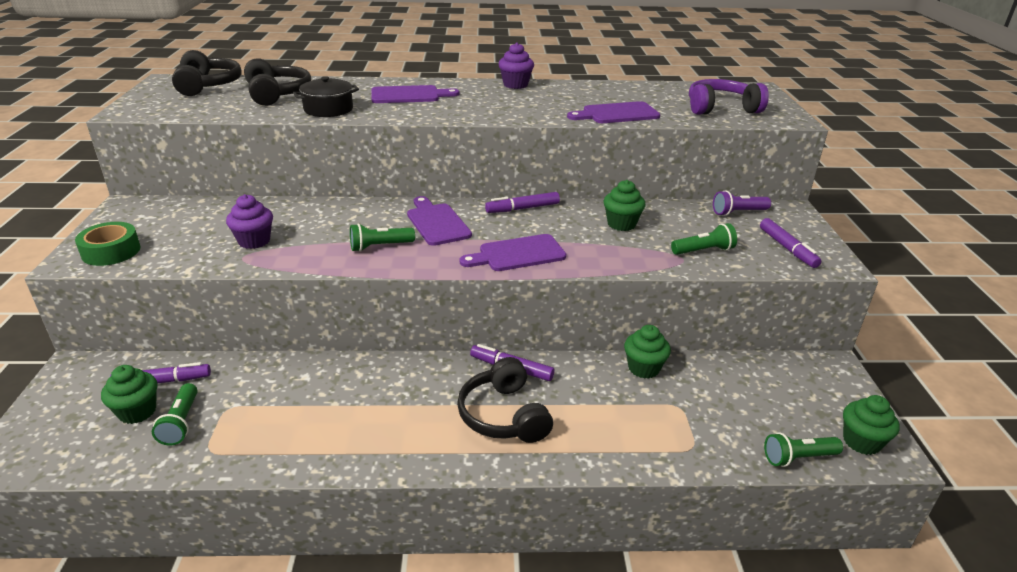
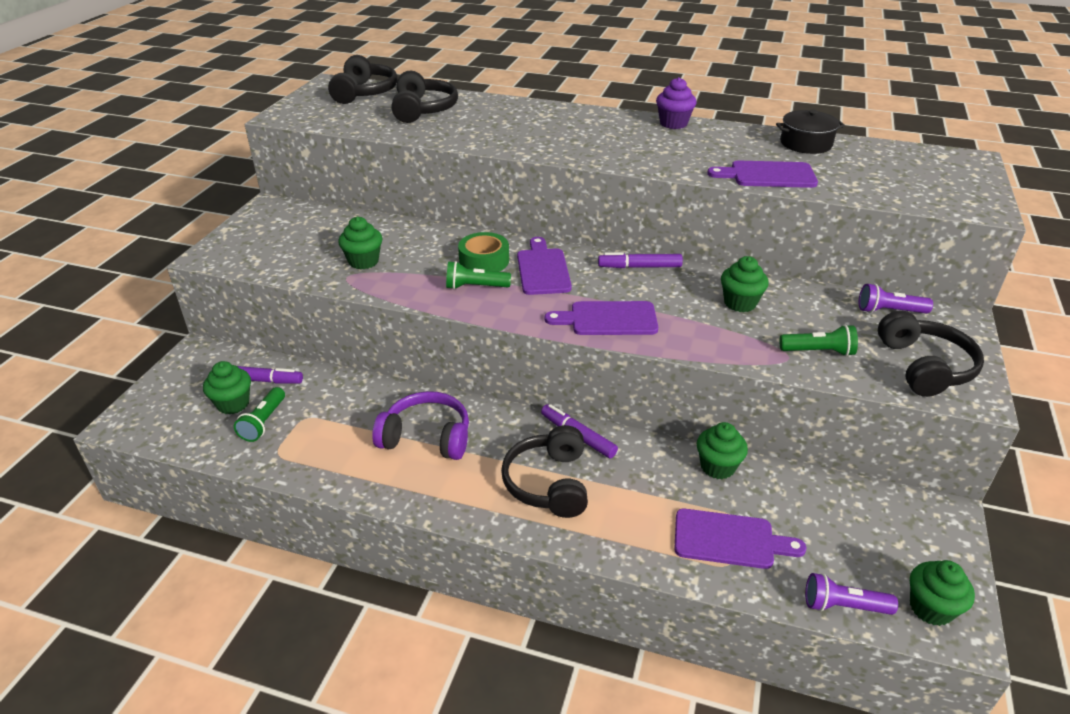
camera: 20 degrees right, 5 degrees up
green tape [75,222,141,266] -> green tape moved to [458,232,509,272]
purple cupcake [226,194,273,249] -> green cupcake [338,217,383,270]
black pot [293,76,359,117] -> black pot moved to [776,110,845,154]
purple cutting board [371,85,459,103] -> purple cutting board moved to [674,509,806,569]
purple headphones [689,79,769,115] -> purple headphones moved to [372,391,469,460]
purple marker [760,218,821,268] -> black headphones [878,310,984,397]
green flashlight [764,432,843,467] -> purple flashlight [805,573,898,615]

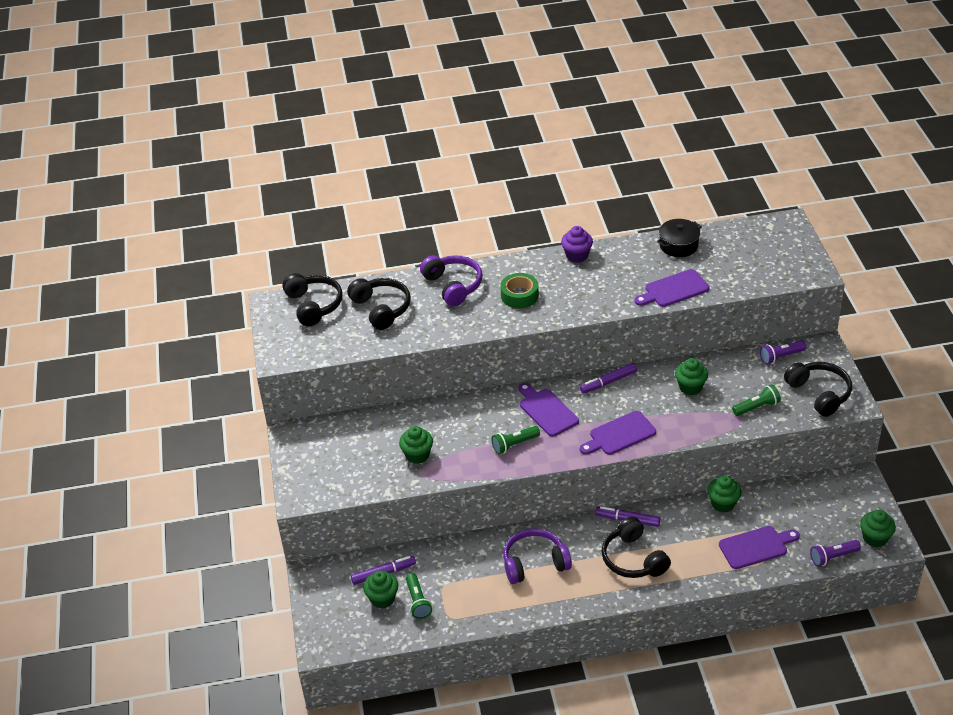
camera: 25 degrees left, 5 degrees up
green tape [458,232,509,272] -> green tape moved to [500,273,539,309]
none -> purple headphones [420,255,483,306]

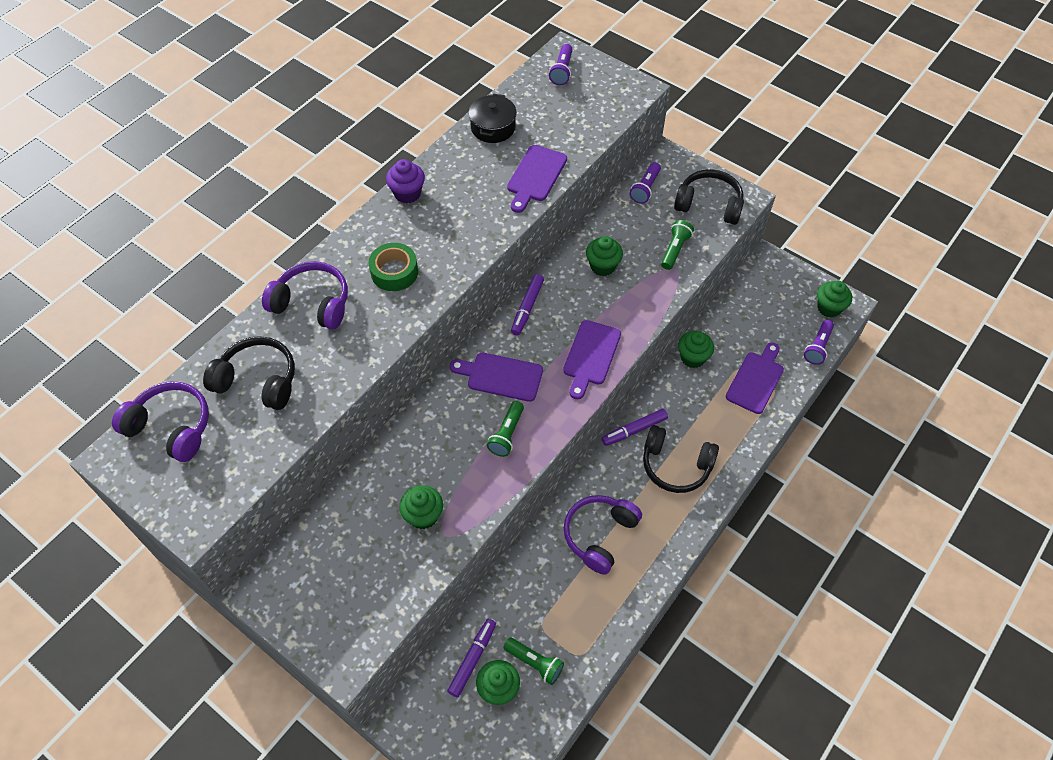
camera: 45 degrees left, 15 degrees up
black headphones [282,273,343,326] -> purple headphones [112,382,209,462]
none -> purple flashlight [549,44,573,85]

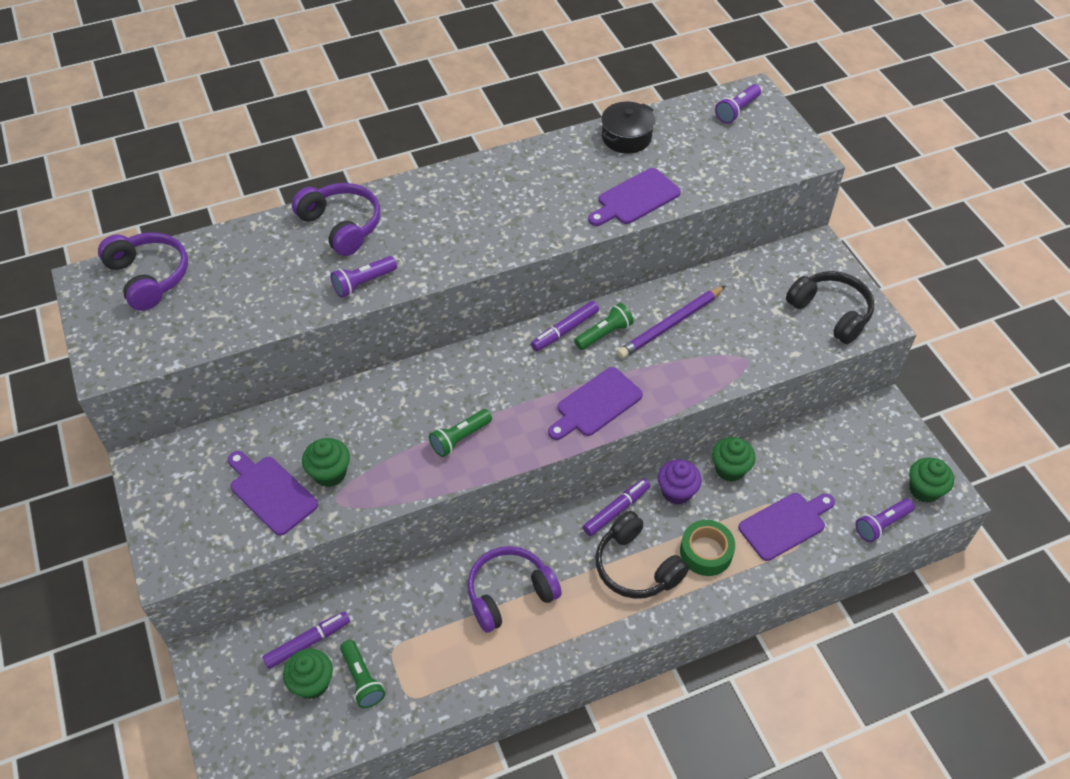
camera: 30 degrees right, 5 degrees down
black headphones [203,336,295,410] -> none
green tape [368,243,418,291] -> green tape moved to [680,520,735,576]
purple cupcake [386,159,425,203] -> purple cupcake moved to [658,460,702,505]
purple cutting board [450,353,543,402] -> purple cutting board moved to [228,451,318,536]
green cupcake [586,236,623,276] -> purple pencil [617,286,725,359]
purple marker [602,409,668,446] -> purple marker turned 135 degrees clockwise [583,478,651,536]
purple flashlight [630,162,661,204] -> purple flashlight moved to [331,256,397,298]
green flashlight [661,220,694,270] -> green flashlight moved to [574,303,634,350]

